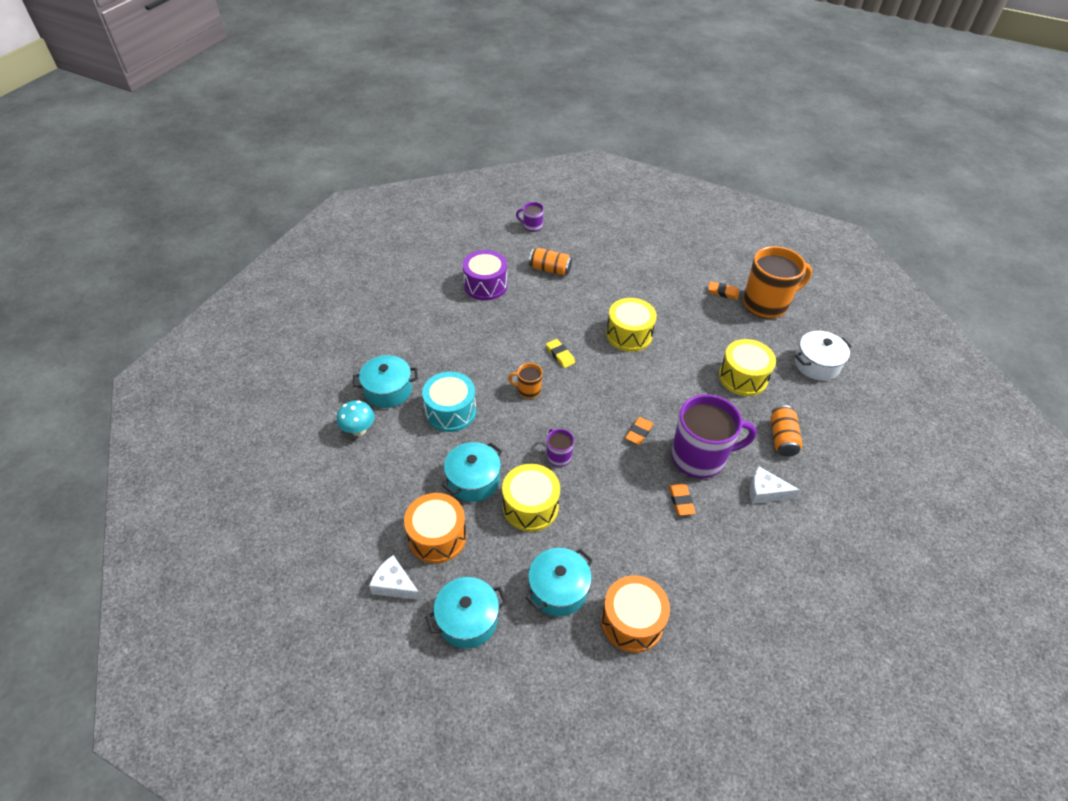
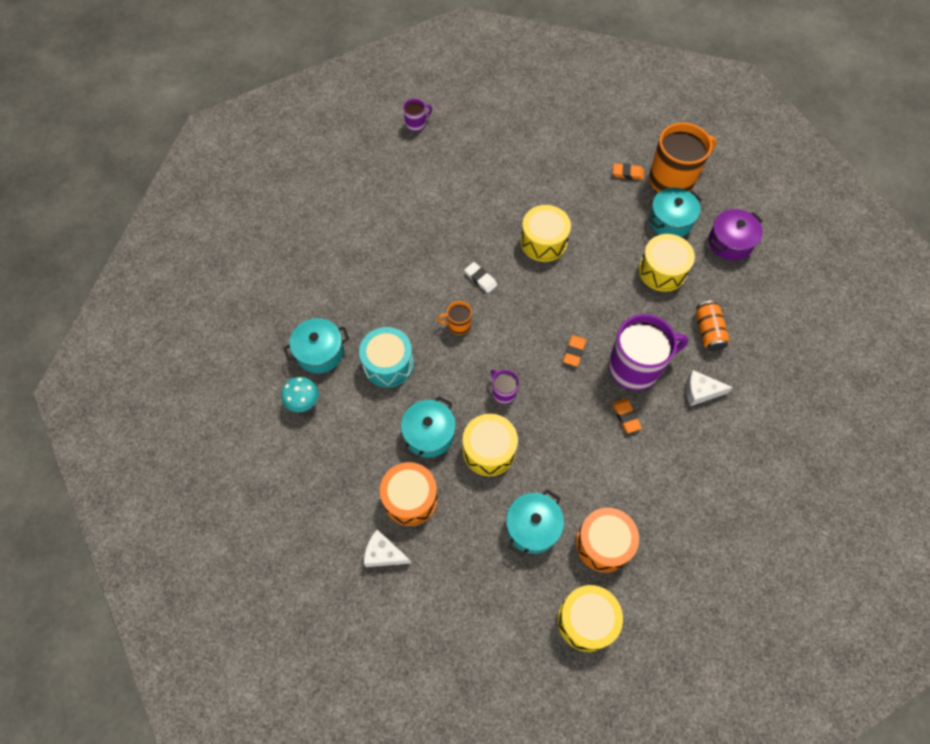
camera: 10 degrees left, 15 degrees up
turquoise pot [425,577,507,649] -> turquoise pot moved to [649,188,702,237]
purple drum [462,250,508,300] -> none
purple mug [516,202,544,232] -> purple mug turned 150 degrees clockwise [403,99,432,132]
orange can [529,248,572,275] -> none
yellow eraser [546,339,575,368] -> white eraser [464,262,497,293]
white pot [795,331,852,381] -> purple pot [709,209,763,261]
none -> yellow drum [558,585,623,652]

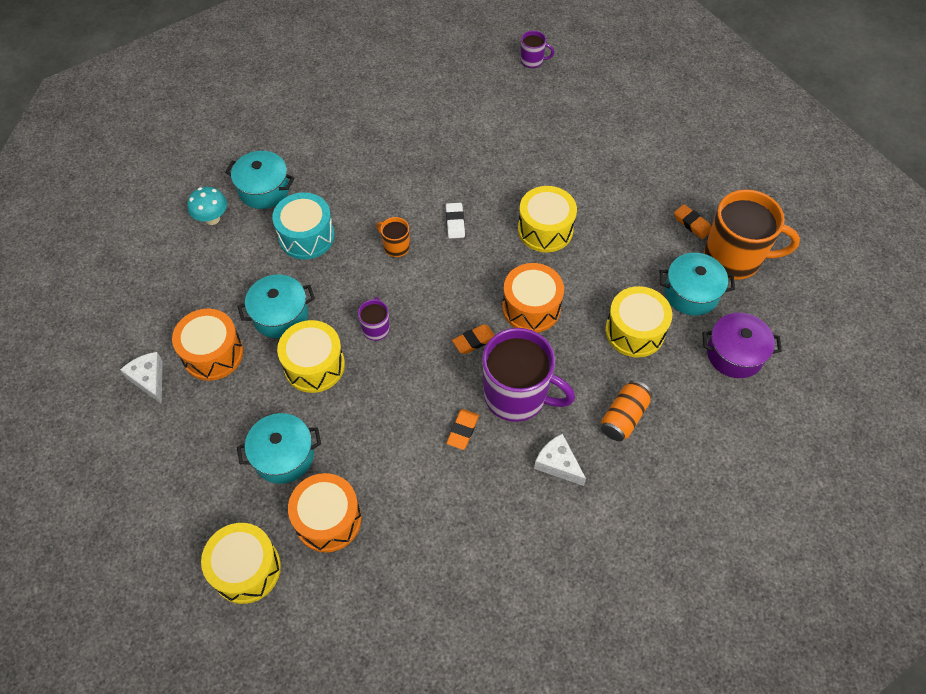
camera: 40 degrees right, 5 degrees down
none -> orange drum [502,263,564,333]

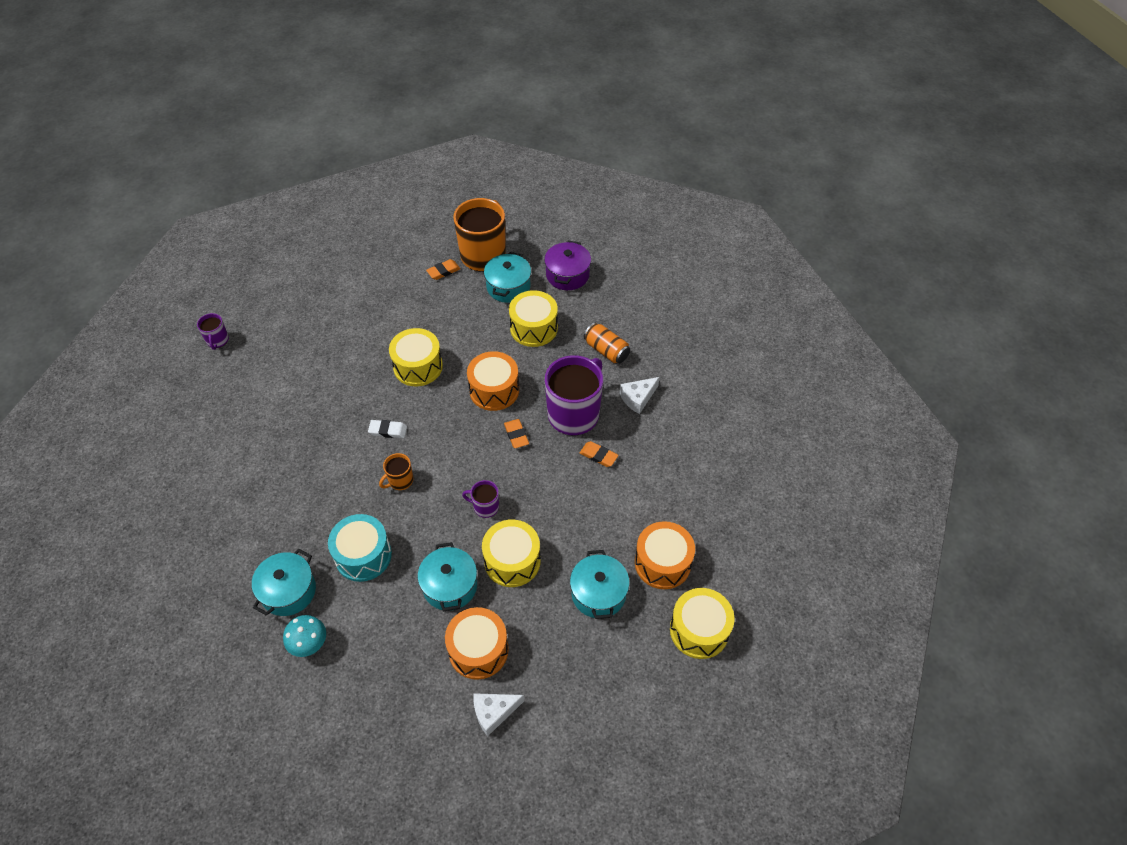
camera: 80 degrees left, 5 degrees down
purple mug [521,31,554,68] -> purple mug turned 150 degrees clockwise [197,313,229,350]

